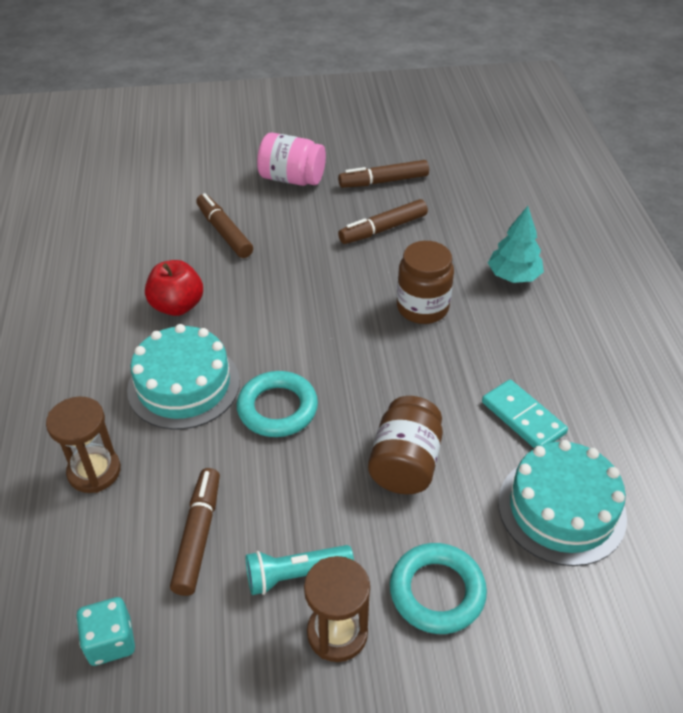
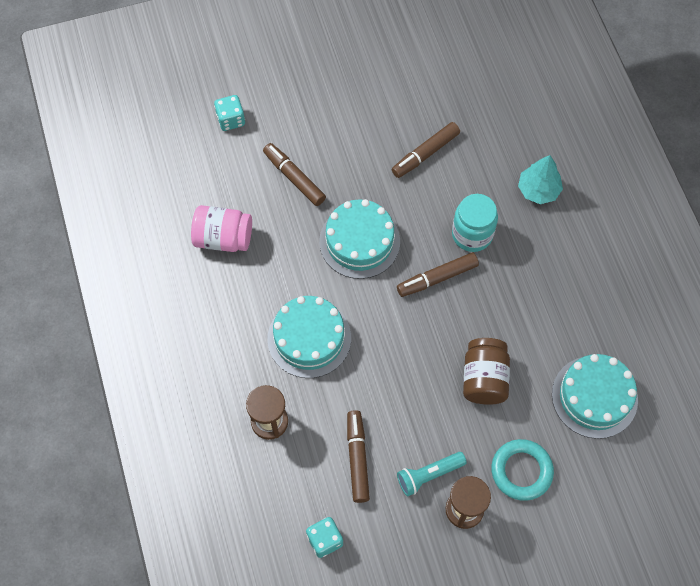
camera: 10 degrees left, 20 degrees up
red apple [145,260,203,316] -> none
turquoise ring [237,371,318,437] -> none
pink jar [257,133,326,186] -> pink jar moved to [191,205,252,252]
brown marker [338,160,429,188] -> brown marker moved to [397,253,479,297]
brown jar [397,241,454,324] -> turquoise jar [452,194,498,252]
turquoise domino [482,379,568,448] -> none
none -> turquoise dice [214,95,245,131]
none -> turquoise cake [319,199,400,279]

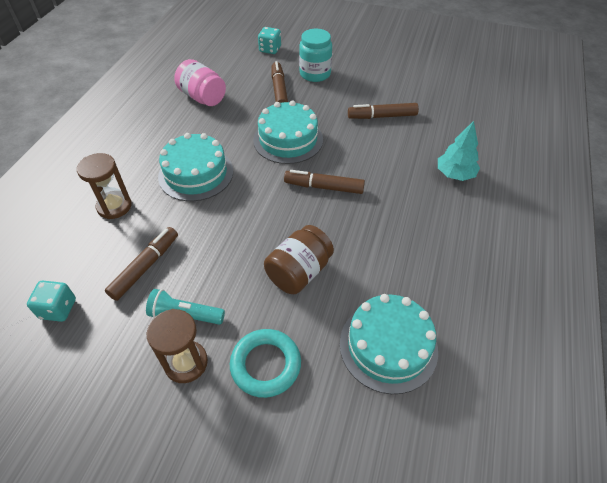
camera: 35 degrees right, 15 degrees down
turquoise jar [452,194,498,252] -> turquoise jar moved to [299,29,332,82]

